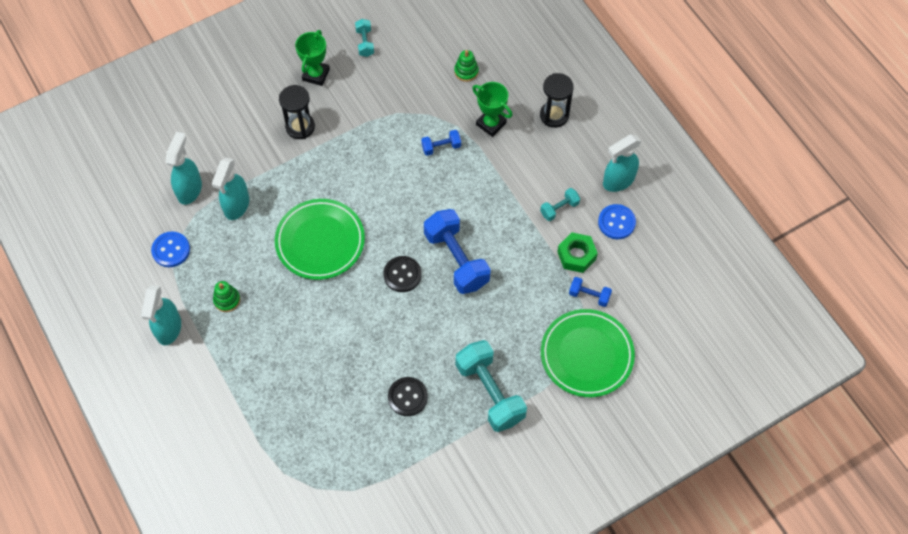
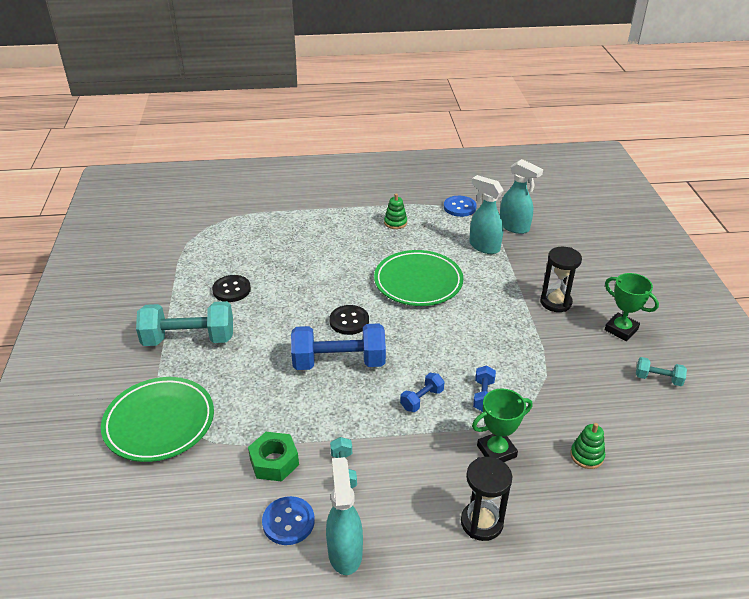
camera: 115 degrees right, 25 degrees down
turquoise spray bottle [141,285,181,345] -> none
blue dumbbell [569,277,612,307] -> blue dumbbell moved to [400,373,445,412]

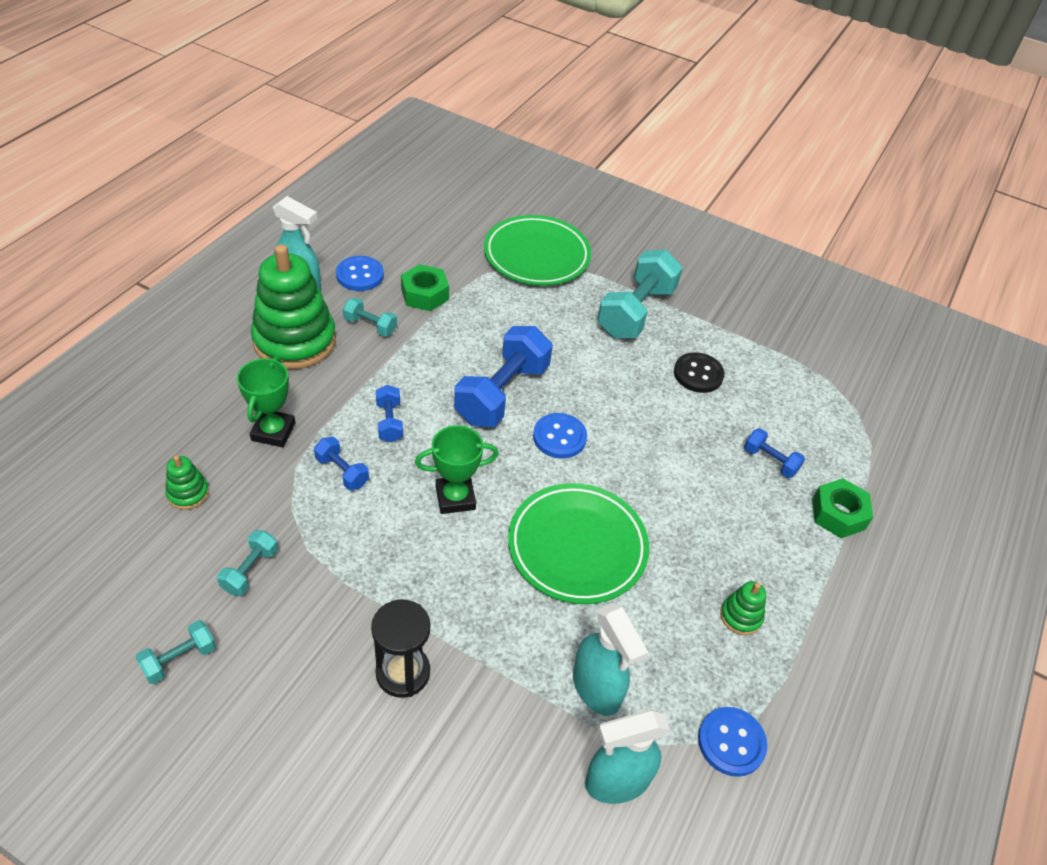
camera: 120 degrees right, 10 degrees up
black button [329,305,369,335] -> blue button [533,413,587,459]
black hourglass [461,457,512,541] -> none
turquoise spray bottle [469,175,504,254] -> turquoise spray bottle turned 75 degrees clockwise [573,603,648,716]
green trophy [604,273,659,341] -> green trophy moved to [415,425,499,514]
none -> turquoise dumbbell [217,530,278,596]
none -> green stacking toy [251,244,336,369]
none -> blue dumbbell [744,428,805,478]
none -> green nut [812,478,873,538]

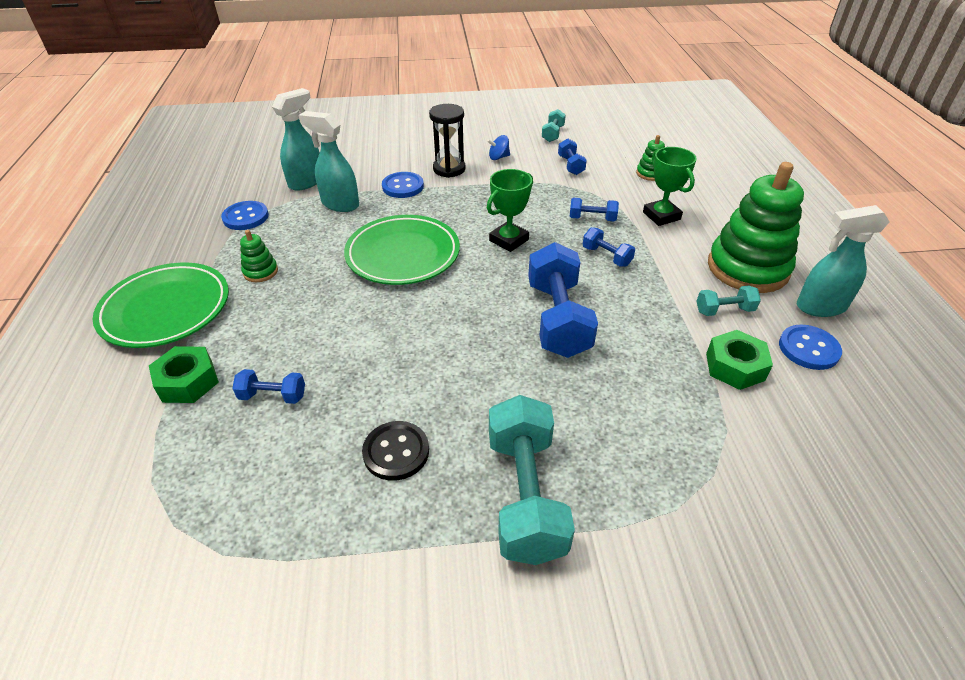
camera: 150 degrees right, 5 degrees down
turquoise dumbbell [217,530,278,596] -> blue dumbbell [558,138,587,175]
green plate [484,215,591,286] -> green plate moved to [93,262,229,348]
blue button [533,413,587,459] -> blue button moved to [382,172,424,198]
none -> blue spinning top [487,135,510,160]

